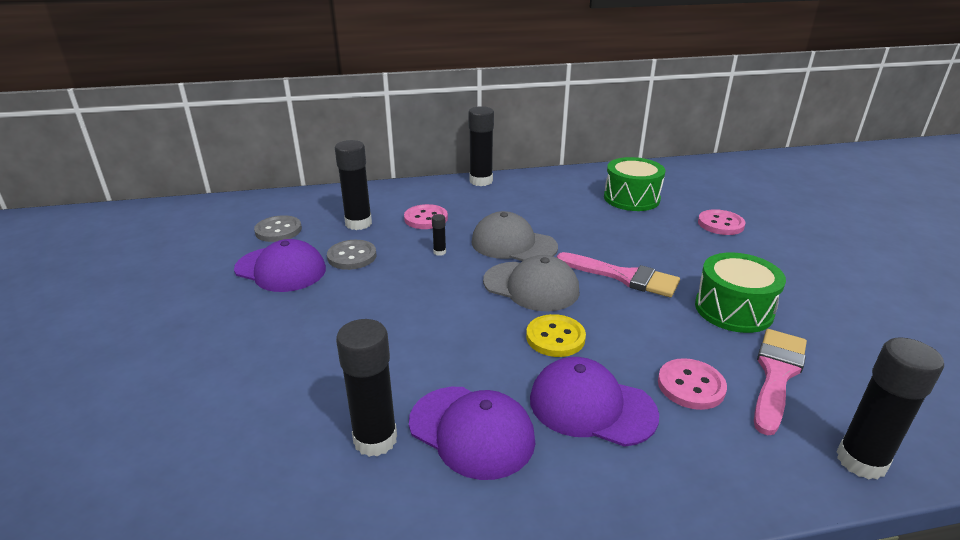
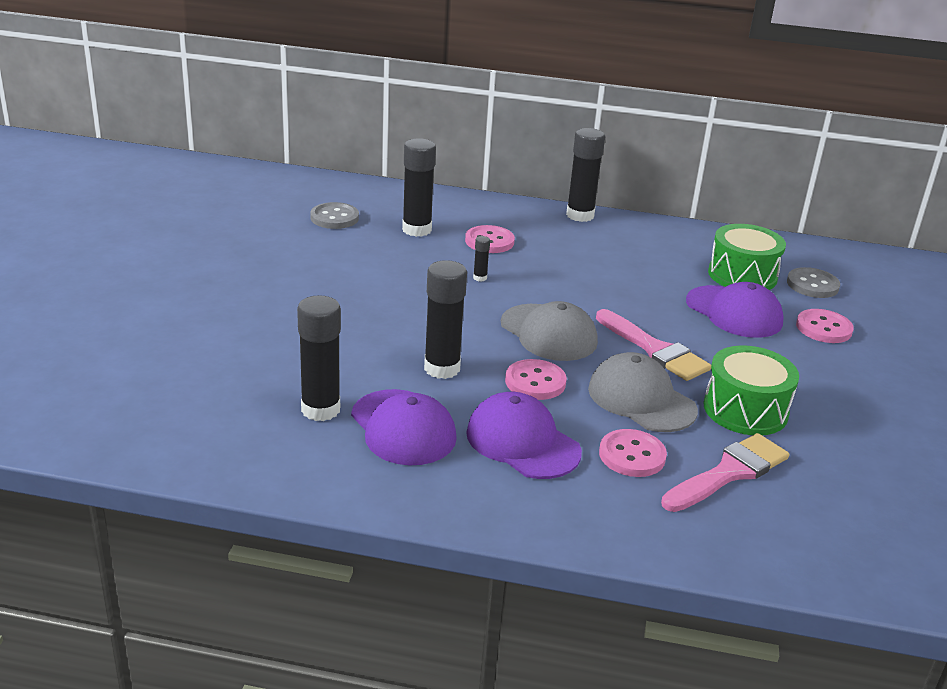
camera: 20 degrees right, 0 degrees up
purple cap [234,239,326,292] -> purple cap moved to [686,282,784,338]
grey button [327,240,376,270] -> grey button moved to [787,267,840,298]
grey cap [471,211,558,261] -> grey cap moved to [588,352,698,432]
yellow button [526,314,586,357] -> pink button [505,359,567,400]
black glue stick [836,337,944,480] -> black glue stick moved to [424,260,467,379]

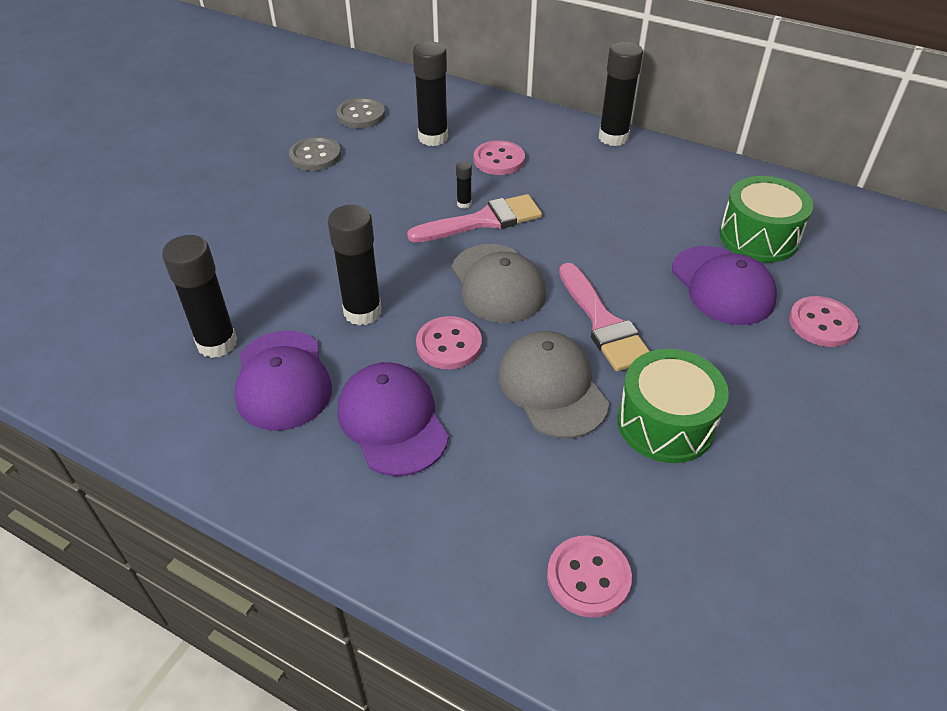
camera: 20 degrees right, 15 degrees up
pink button [599,429,667,477] -> pink button moved to [547,535,632,618]
pink brush [661,433,789,512] -> pink brush moved to [407,194,542,243]
grey button [787,267,840,298] -> grey button moved to [289,137,341,171]

